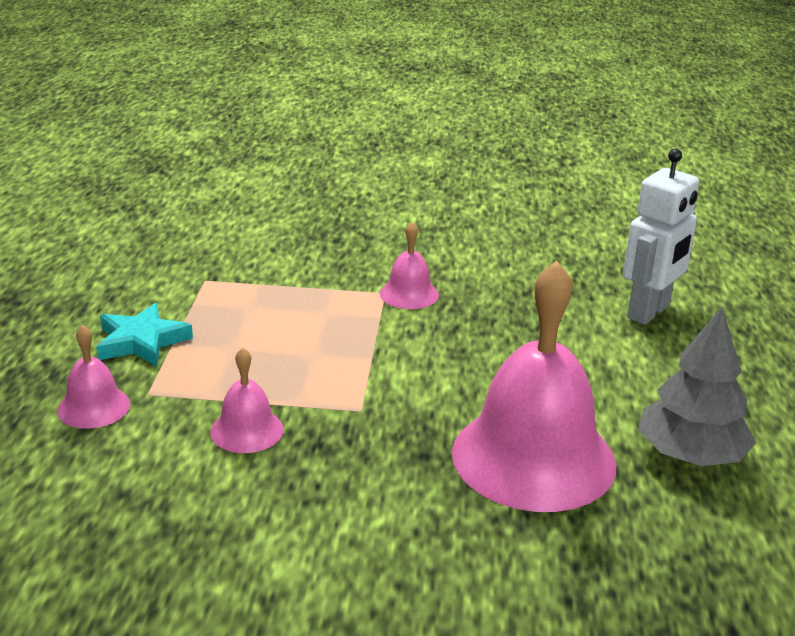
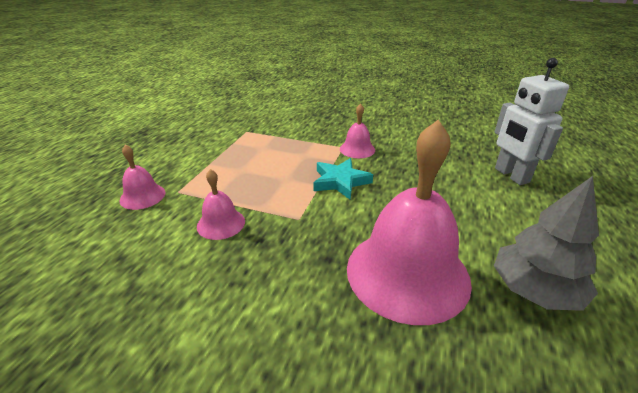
camera: 15 degrees right, 5 degrees up
turquoise star [96,303,193,367] -> turquoise star moved to [314,158,373,199]
white robot [623,149,699,325] -> white robot turned 105 degrees clockwise [494,58,569,185]

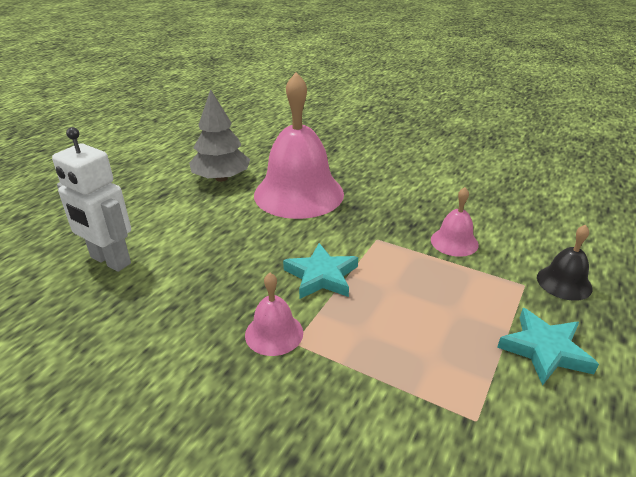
camera: 170 degrees left, 0 degrees up
pink bell [119,145,166,210] -> black bell [537,225,593,301]
white robot [494,58,569,185] -> white robot turned 135 degrees clockwise [52,127,131,272]
none -> turquoise star [497,308,599,386]

